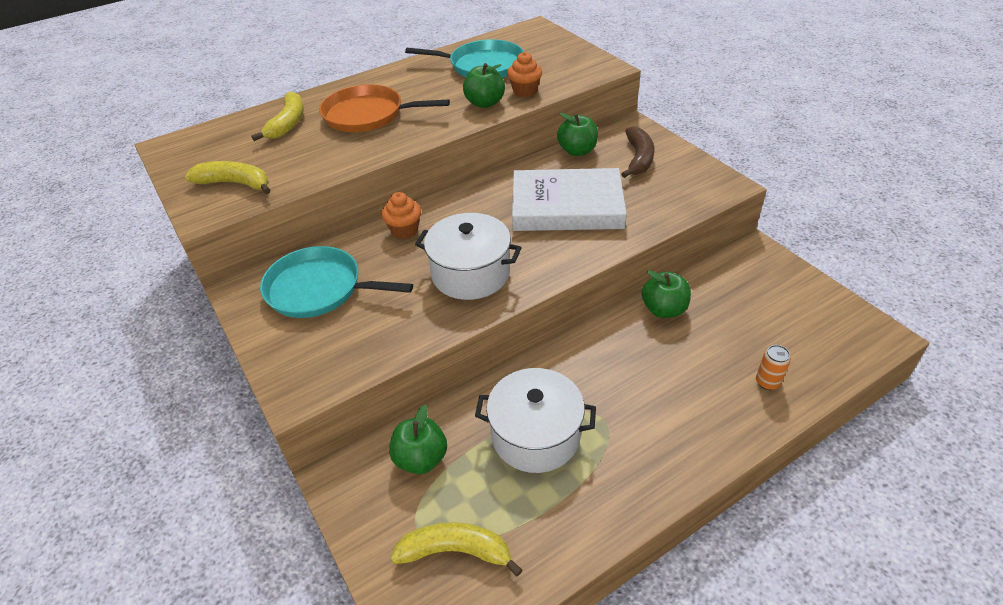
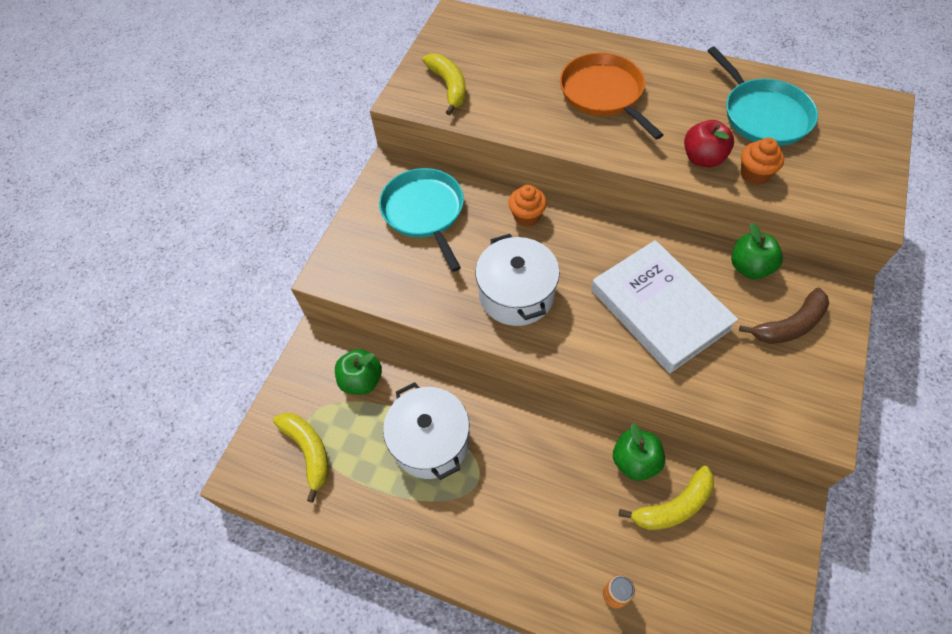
camera: 55 degrees right, 15 degrees up
yellow banana [251,91,304,141] -> yellow banana moved to [619,466,714,530]
green apple [463,63,505,108] -> red apple [684,120,734,167]

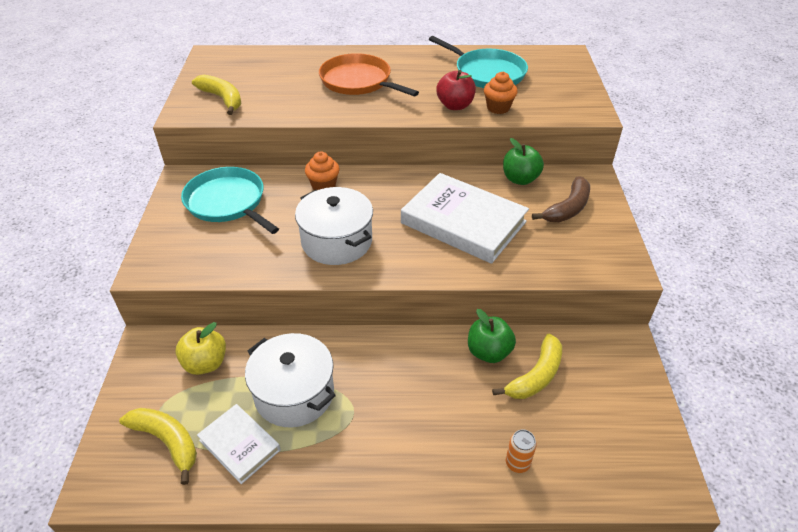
camera: 25 degrees left, 15 degrees down
green apple [335,349,382,395] -> yellow apple [175,322,226,375]
none -> white book [197,404,281,484]

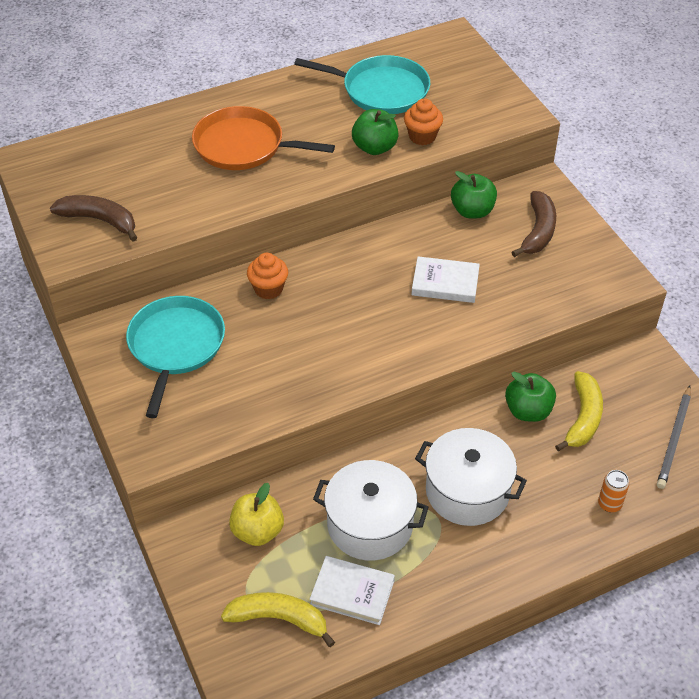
camera: 25 degrees left, 5 degrees up
turquoise pan [181,167,279,234] -> turquoise pan turned 75 degrees clockwise [126,296,225,418]
yellow banana [192,75,242,115] -> brown banana [50,195,137,242]
white pot [295,187,373,265] -> white pot moved to [415,428,527,526]
white book [401,173,529,264] -> white book [412,256,480,303], size x0.54
red apple [436,70,476,110] -> green apple [352,109,399,155]
none -> grey pencil [657,385,691,489]

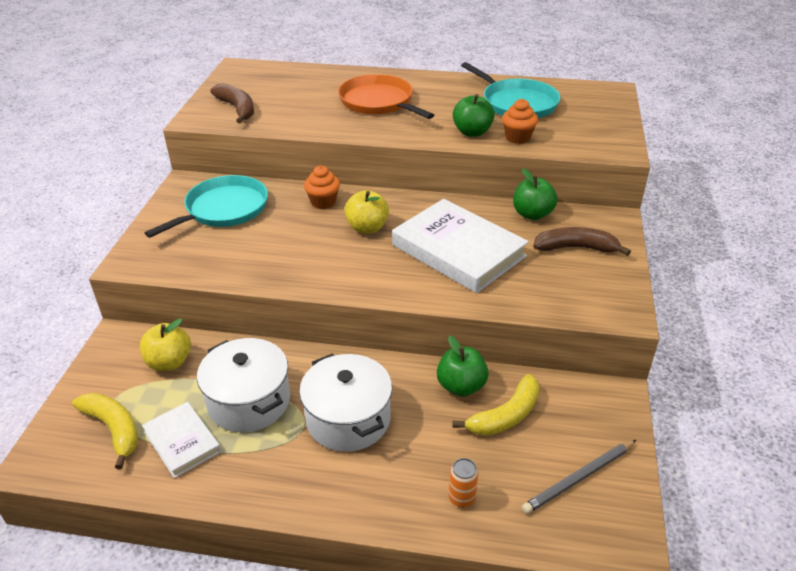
camera: 35 degrees right, 10 degrees down
white book [412,256,480,303] -> white book [392,199,529,293], size x1.85
brown banana [511,191,556,257] -> brown banana turned 135 degrees counterclockwise [533,227,631,256]
none -> yellow apple [344,190,389,234]

